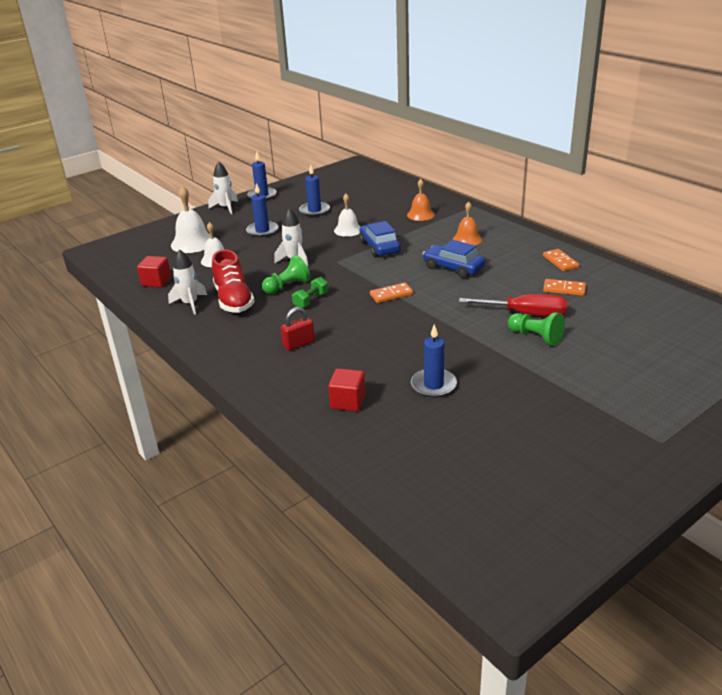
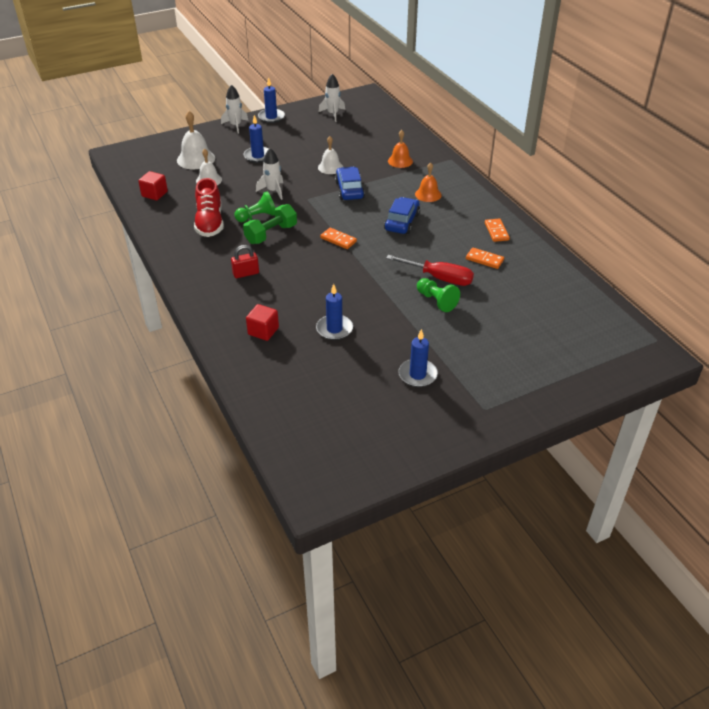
camera: 10 degrees right, 10 degrees up
white rocket [168,249,207,315] -> white rocket moved to [318,74,345,122]
green dumbbell [292,277,328,308] -> green dumbbell [243,204,297,244], size x1.57
blue candle [299,165,330,217] -> blue candle moved to [398,329,438,387]
orange domino [370,283,413,303] -> orange domino turned 45 degrees clockwise [320,228,357,249]
blue car [423,240,485,278] -> blue car turned 60 degrees clockwise [384,197,420,234]

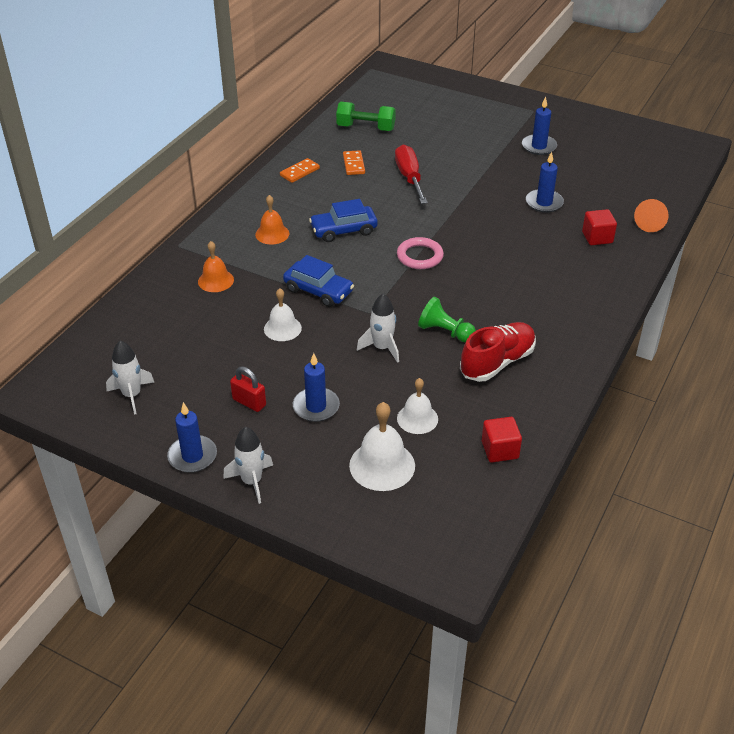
camera: 125 degrees left, 0 degrees up
red padlock [231,245,259,278] -> red padlock moved to [230,366,266,412]
green dumbbell [243,204,297,244] -> green dumbbell moved to [336,102,396,131]
orange domino [320,228,357,249] -> pink ring [397,237,444,269]
blue car [335,167,365,200] -> blue car turned 105 degrees counterclockwise [283,255,354,307]
green pawn [417,278,460,312] -> none
none -> orange cone [634,199,669,232]

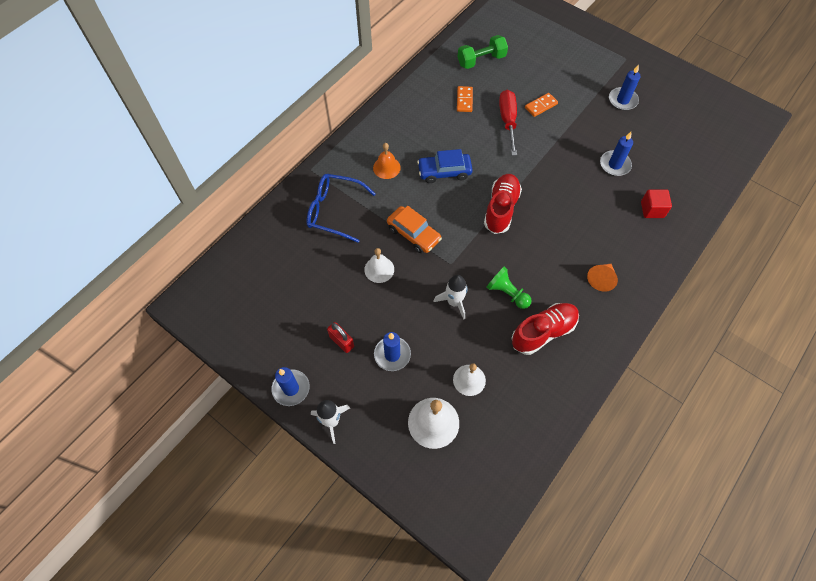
camera: 10 degrees right, 20 degrees up
white rocket [106,341,154,415] -> none
orange bell [198,241,234,292] -> blue glasses [307,174,376,243]
orange domino [280,158,320,183] -> orange domino moved to [525,93,558,117]
blue car [283,255,354,307] -> orange car [387,206,442,253]
green dumbbell [336,102,396,131] -> green dumbbell turned 45 degrees counterclockwise [458,35,508,69]
pink ring [397,237,444,269] -> red shoe [484,174,522,234]
red cube [482,417,522,462] -> none
orange cone [634,199,669,232] -> orange cone moved to [587,264,618,292]

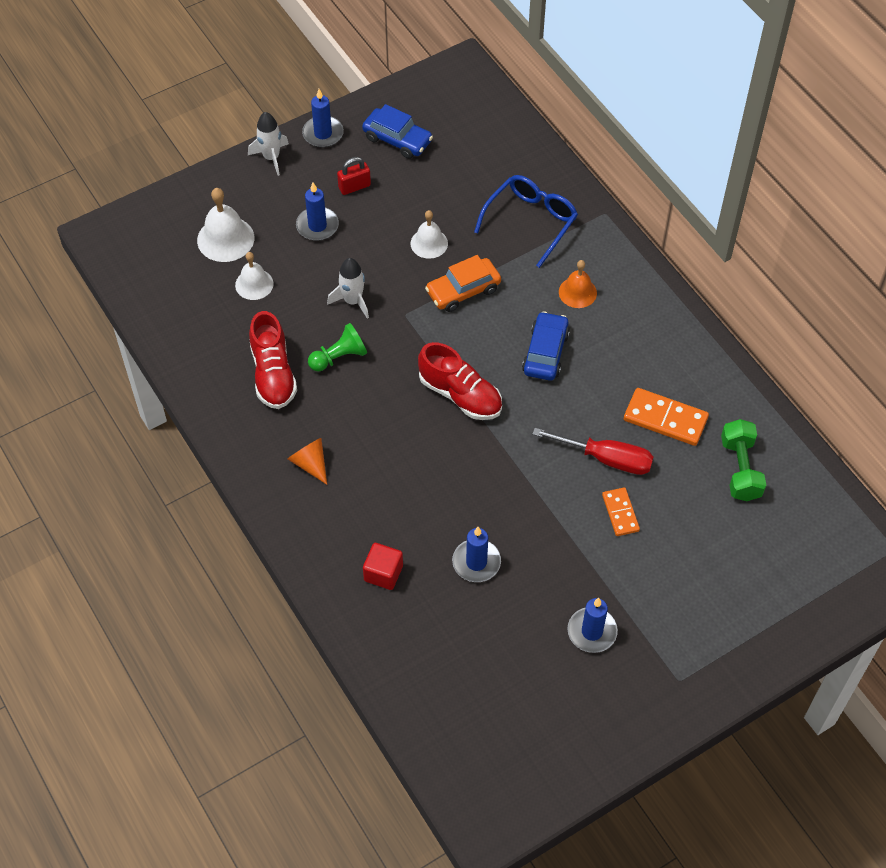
camera: 110 degrees right, 5 degrees down
orange domino [457,86,473,112] -> orange domino [624,388,709,446], size x1.61
none -> blue car [362,104,433,159]

